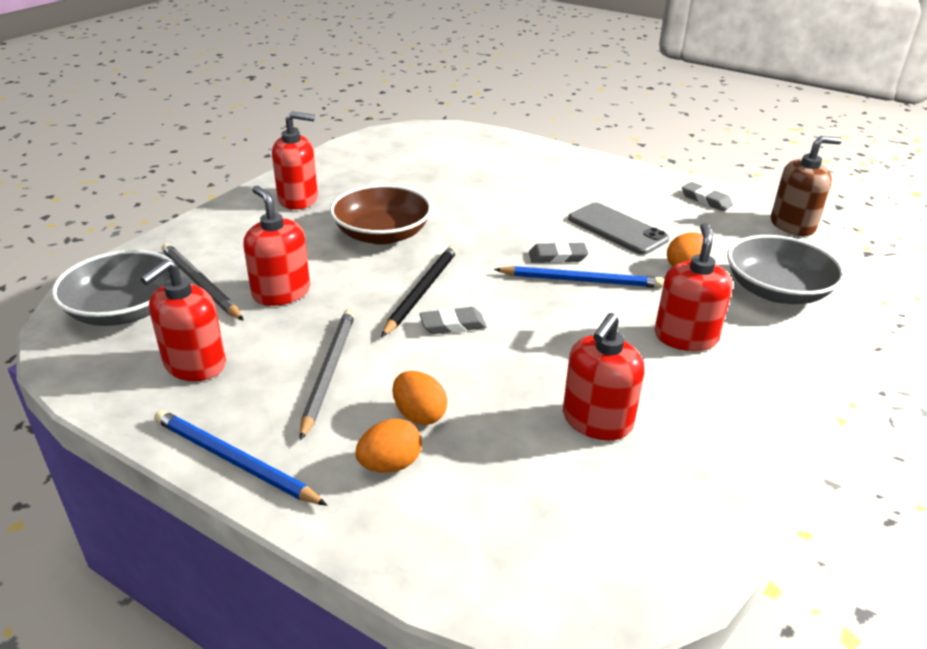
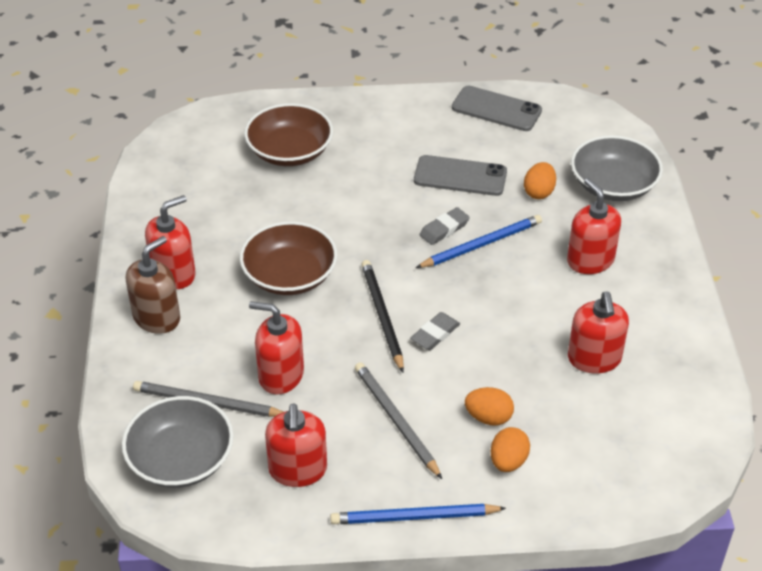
camera: 35 degrees left, 10 degrees up
grey eraser [682,182,733,211] -> grey phone [452,86,542,131]
brown soap dispenser [771,136,842,236] -> brown soap dispenser moved to [126,236,180,334]
none -> brown bowl [244,103,333,166]

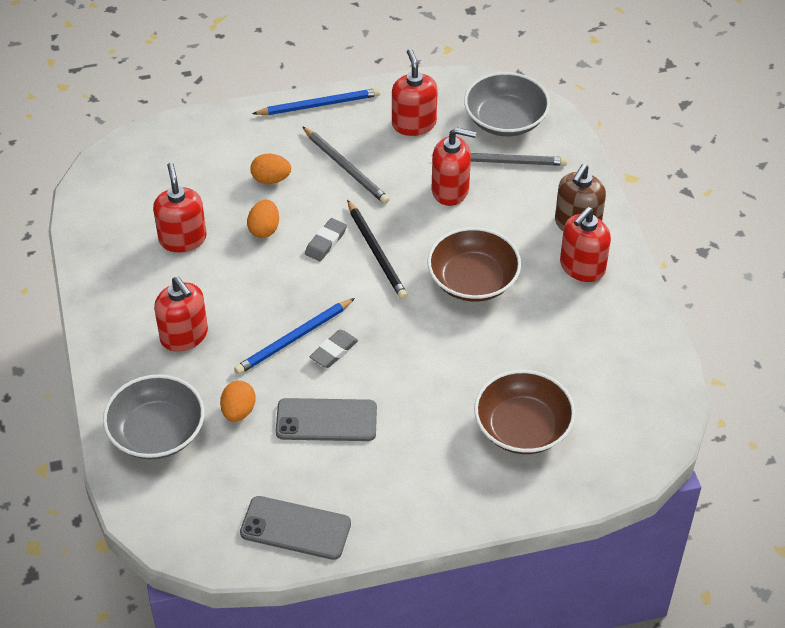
camera: 170 degrees right, 5 degrees up
orange egg [491,427,530,472] -> orange egg moved to [247,200,279,238]

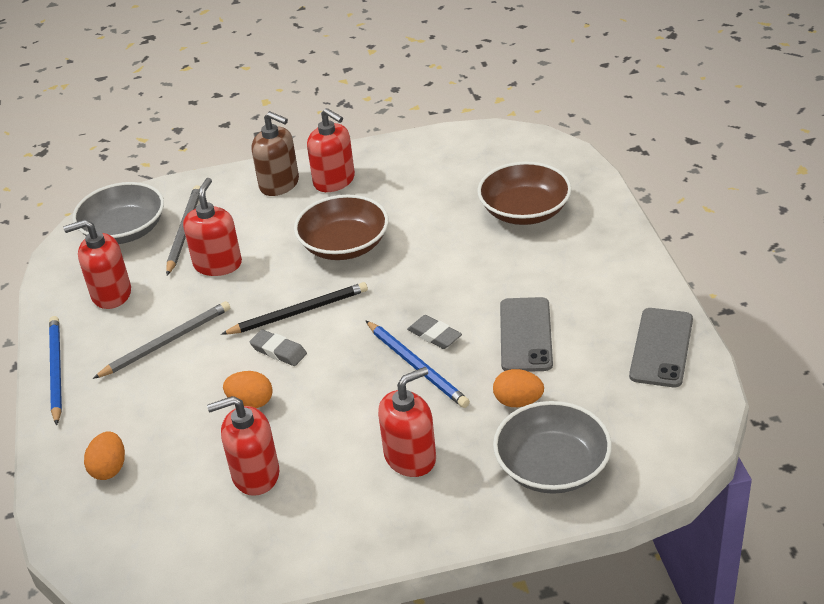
camera: 85 degrees left, 10 degrees down
orange egg [250,154,291,184] -> orange egg moved to [84,431,125,480]

